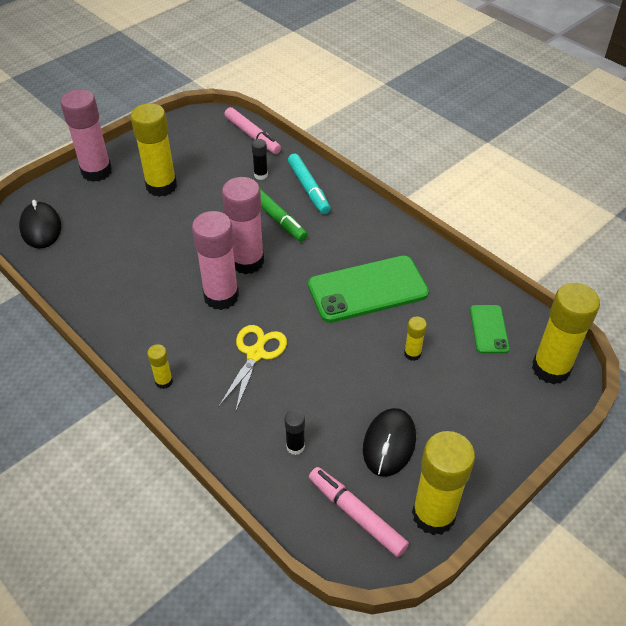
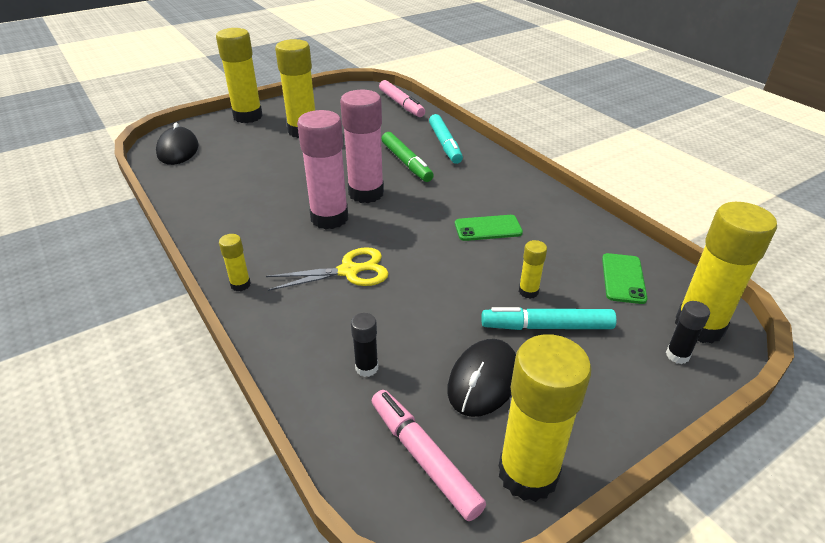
camera: 10 degrees right, 10 degrees down
pink glue stick [60,89,112,182] -> yellow glue stick [216,28,263,123]
yellow scissors [219,325,287,413] -> yellow scissors turned 45 degrees clockwise [266,247,389,291]
black glue stick [252,139,268,180] -> black glue stick moved to [666,301,710,364]
green phone [308,256,429,323] -> green phone [455,215,523,241], size x0.51
none -> turquoise marker [481,307,617,330]

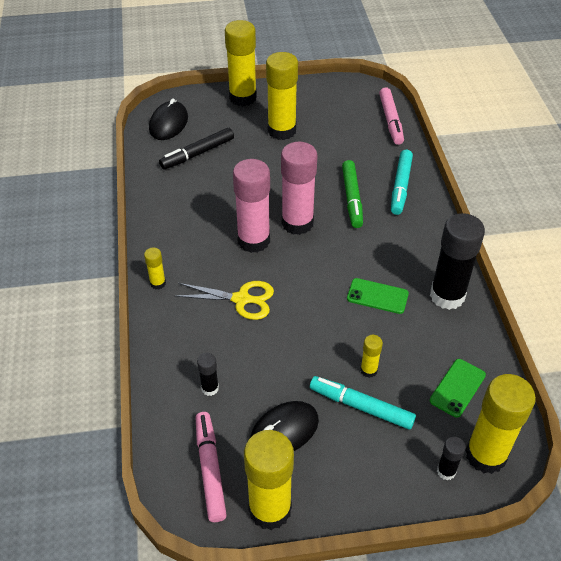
camera: 25 degrees right, 10 degrees up
none -> black marker [159,128,234,169]
none -> black glue stick [430,213,485,310]

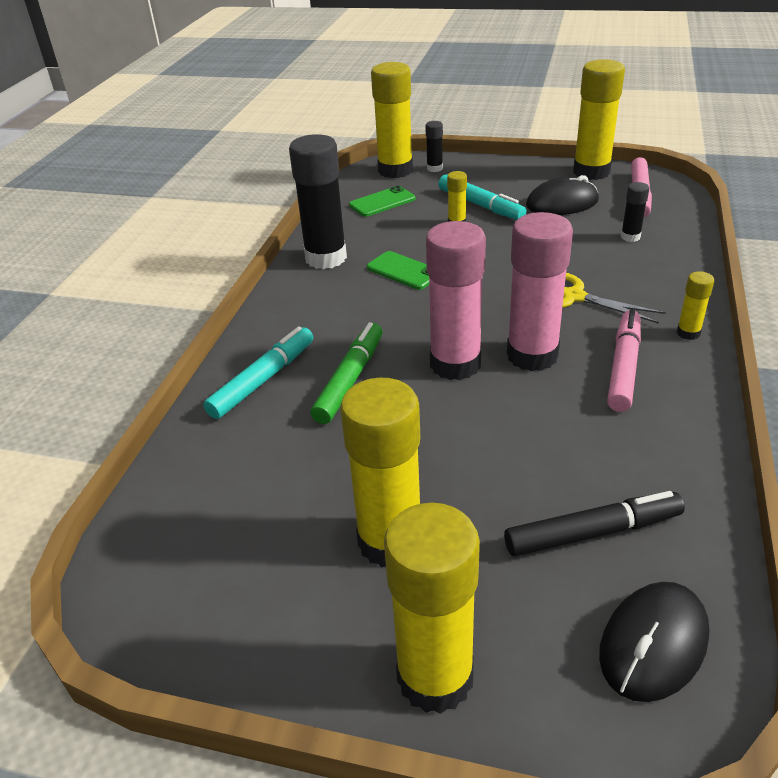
camera: 155 degrees left, 10 degrees down
pink marker [379,87,404,145] -> pink marker moved to [607,310,641,412]

